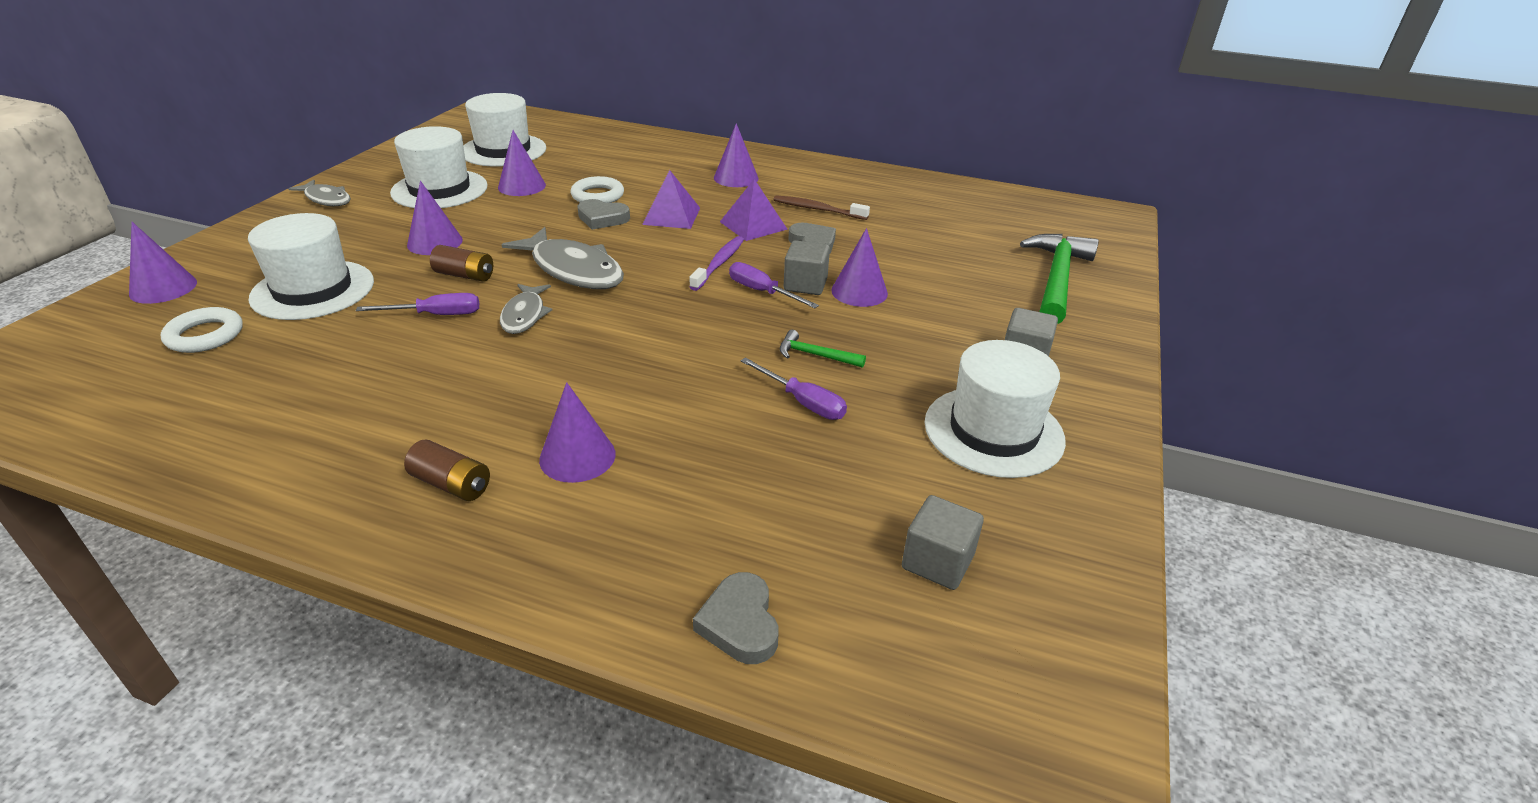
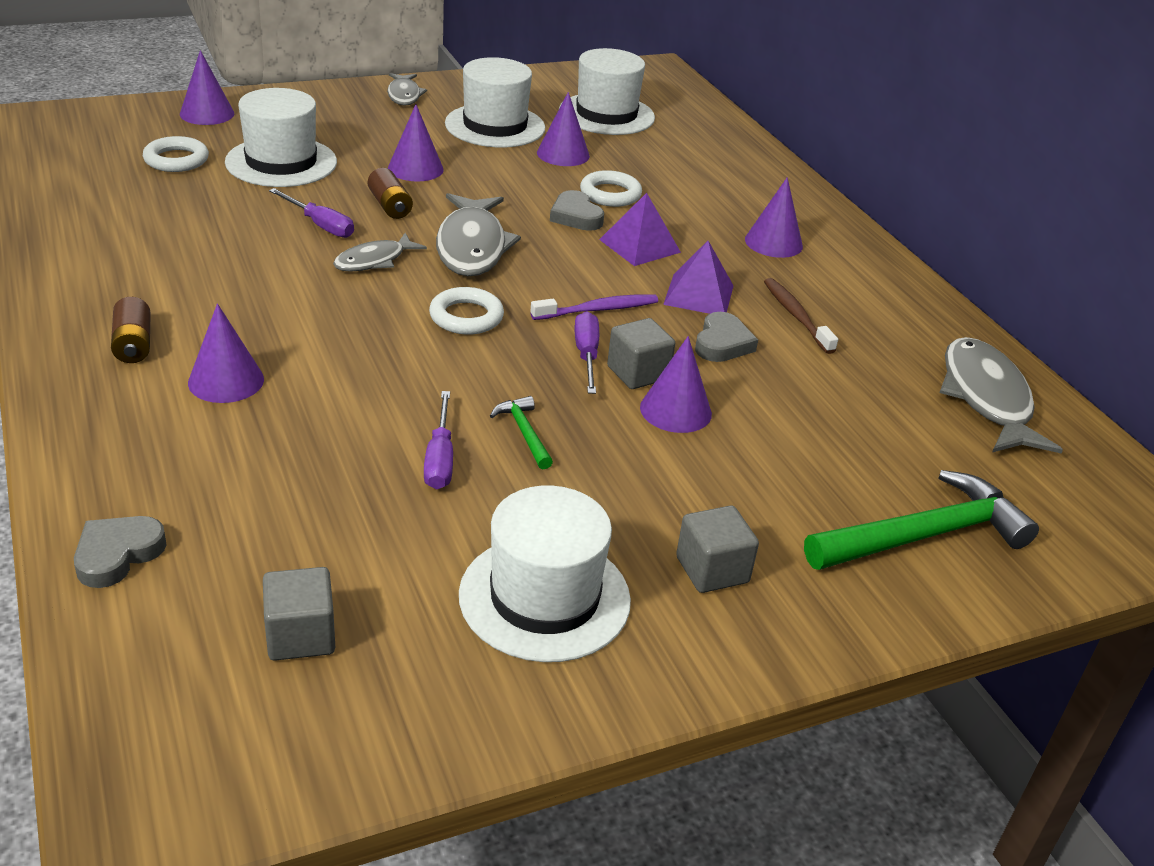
camera: 45 degrees right, 0 degrees up
none -> white ring [429,287,504,335]
none -> grey fish [939,337,1063,453]

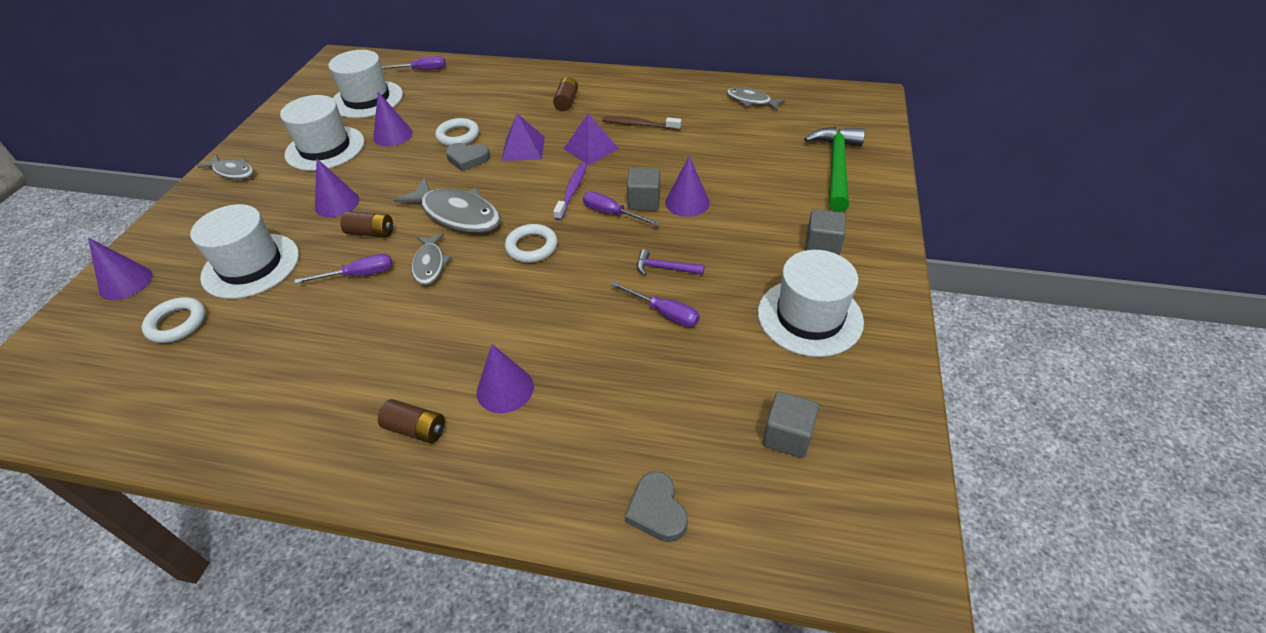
camera: 50 degrees left, 10 degrees up
green hammer [490,396,553,469] -> purple hammer [637,249,705,275]
grey heart [695,312,758,362] -> none
purple cone [745,177,803,258] -> brown battery [553,77,578,111]
grey fish [939,337,1063,453] -> grey fish [726,87,785,111], size x0.58
none -> purple screwdriver [382,56,446,70]

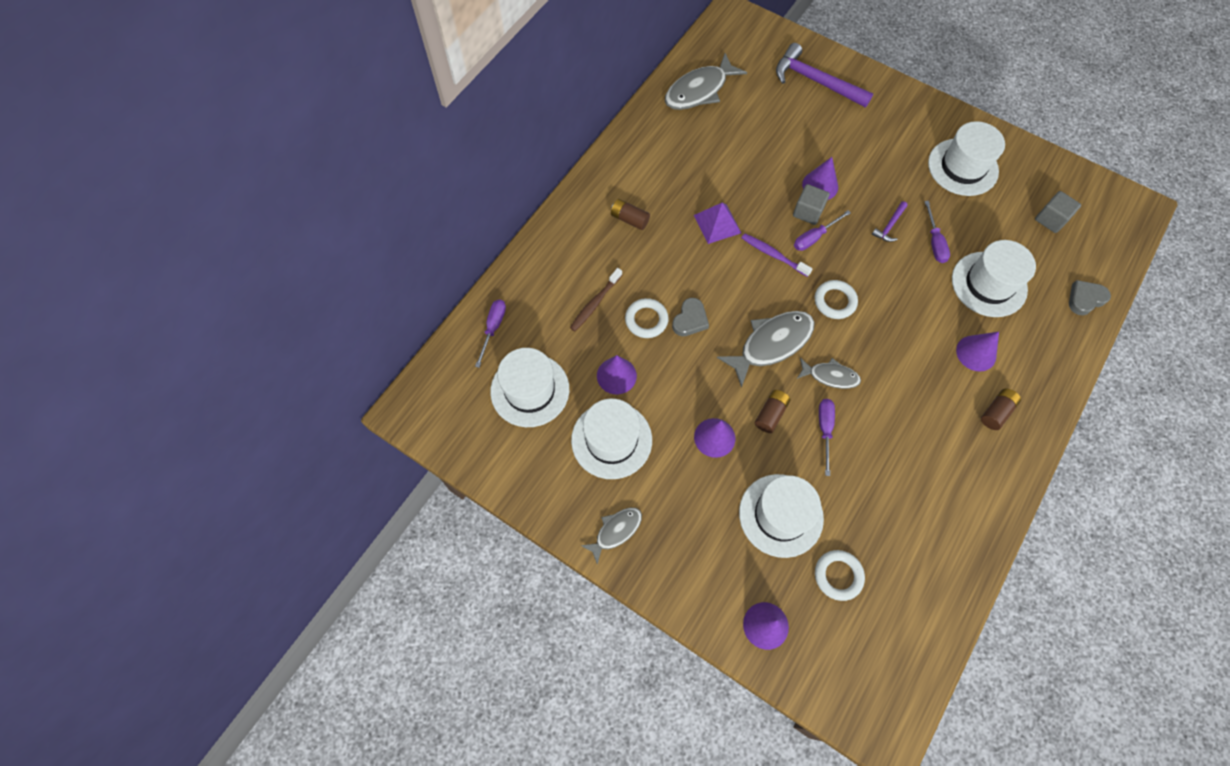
camera: 70 degrees left, 20 degrees up
purple pyramid [502,113,545,161] -> none
brown toothbrush [602,116,682,130] -> brown toothbrush moved to [570,268,622,331]
purple screwdriver [611,281,700,327] -> purple screwdriver turned 120 degrees clockwise [924,201,950,263]
grey heart [625,471,688,542] -> grey heart turned 150 degrees clockwise [1069,280,1111,315]
grey fish [726,87,785,111] -> grey fish [665,53,747,110], size x1.72
green hammer [804,127,865,212] -> purple hammer [776,43,873,108]
grey cube [805,209,846,255] -> none
none -> white hat [952,240,1036,317]

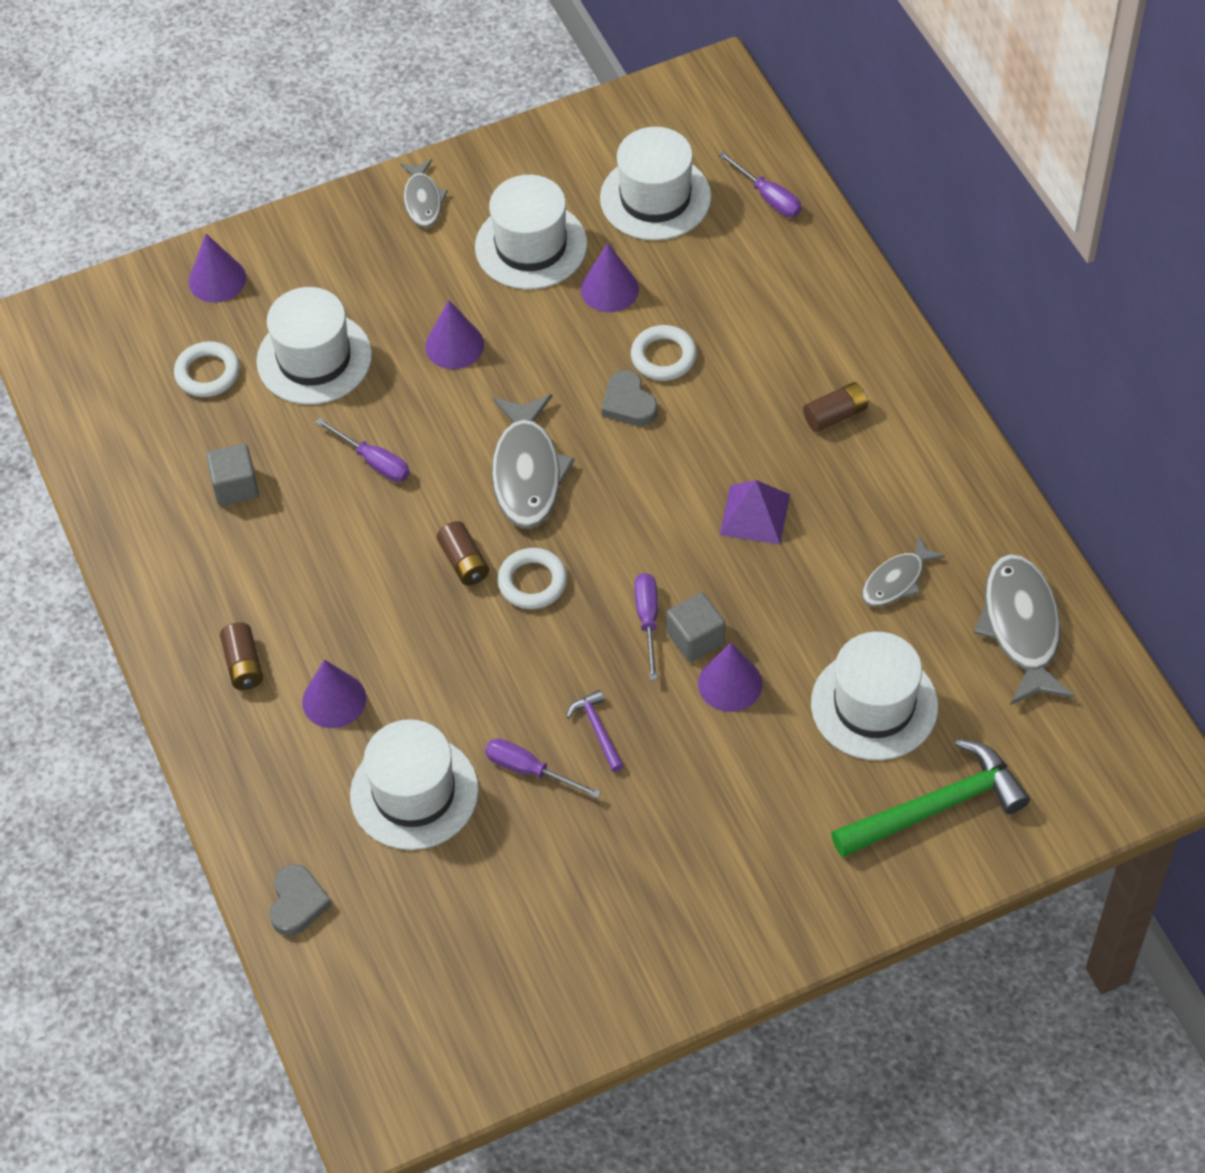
camera: 125 degrees right, 10 degrees down
brown toothbrush [570,268,622,331] -> none
purple toothbrush [742,233,813,277] -> none
brown battery [755,390,791,433] -> brown battery moved to [437,521,489,586]
purple hammer [776,43,873,108] -> green hammer [831,739,1030,858]
grey fish [797,358,861,389] -> grey fish moved to [862,535,945,607]
white hat [928,121,1005,196] -> white hat moved to [811,632,938,760]
grey cube [1035,191,1081,233] -> grey cube moved to [206,443,259,506]

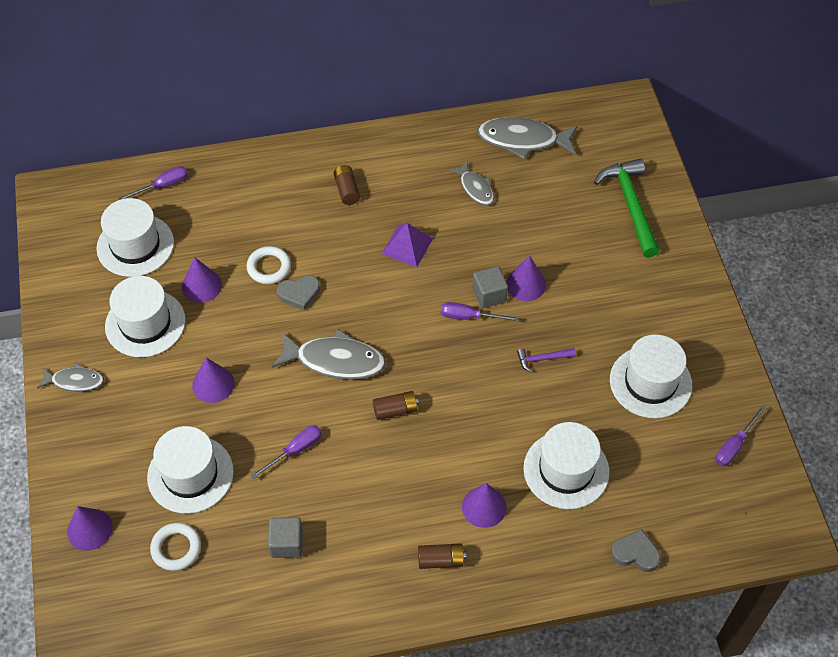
camera: 80 degrees left, 0 degrees up
purple screwdriver [485,738,601,798] -> purple screwdriver moved to [716,405,766,466]
white ring [497,548,567,609] -> none
white hat [811,632,938,760] -> white hat moved to [610,334,692,418]

